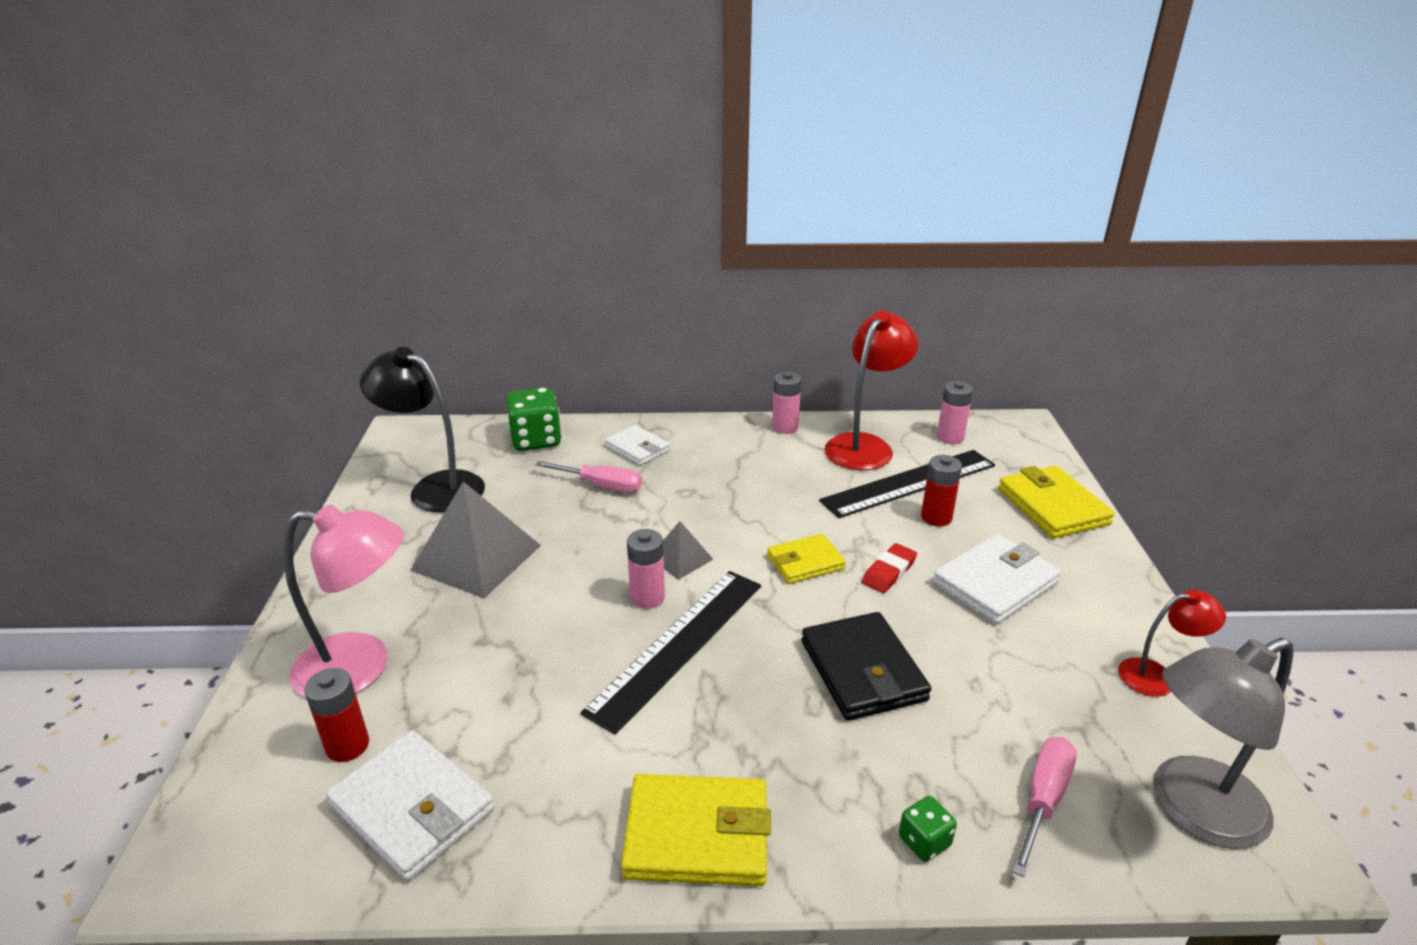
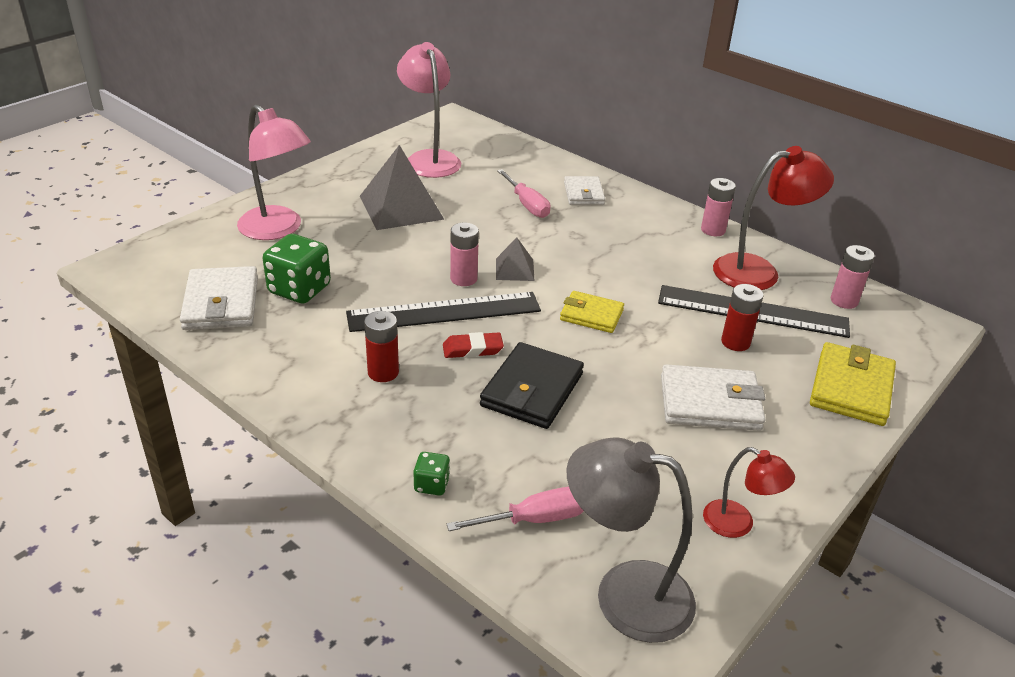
camera: 40 degrees right, 5 degrees up
red battery [304,668,369,762] -> red battery moved to [364,311,399,382]
black lamp [360,347,485,513] -> pink lamp [397,42,461,178]
green dice [506,387,562,451] -> green dice moved to [263,234,331,304]
yellow wallet [621,774,771,886] -> none
red eraser [862,543,917,593] -> red eraser moved to [443,332,504,358]

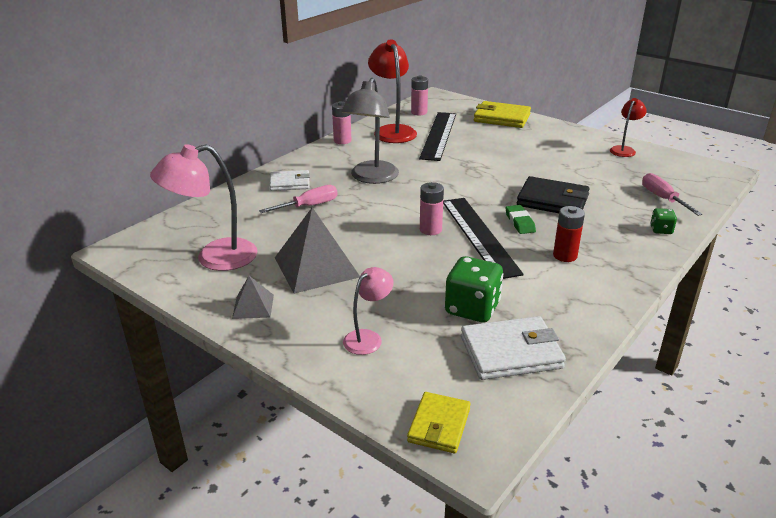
camera: 90 degrees left, 5 degrees down
pink lamp [237,104,311,240] -> pink lamp [343,267,394,355], size x0.56
red eraser [443,332,504,358] -> green eraser [506,205,536,234]
grey pyramid [496,237,535,281] -> grey pyramid moved to [232,276,274,319]
yellow wallet [560,291,624,333] -> yellow wallet moved to [407,392,470,453]
grey lamp [567,437,696,643] -> grey lamp moved to [341,78,399,184]
white wallet [661,364,766,431] -> none
red battery [721,284,763,351] -> none

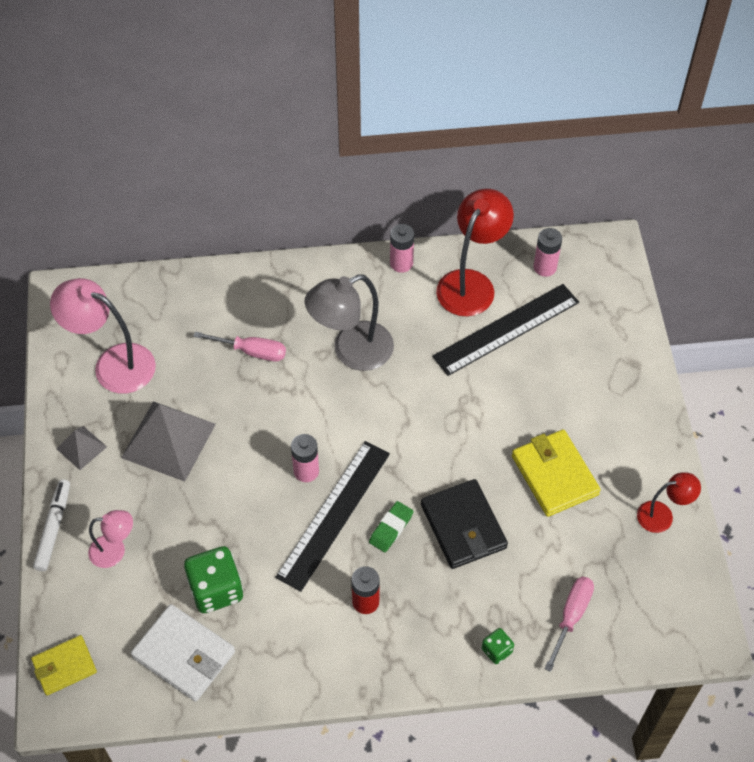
camera: 45 degrees right, 25 degrees up
white wallet [269,170,310,191] -> none
yellow wallet [474,101,531,128] -> yellow wallet moved to [512,429,601,517]
none -> white marker [33,479,70,571]

